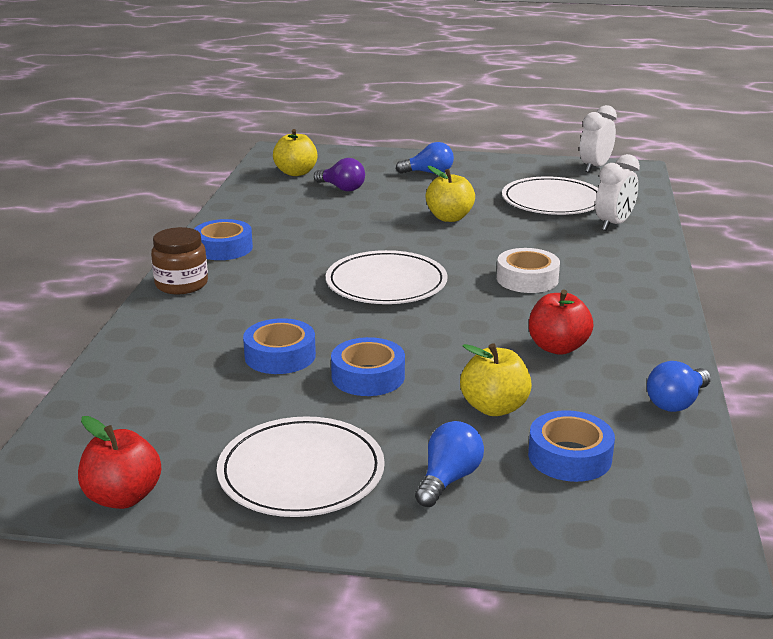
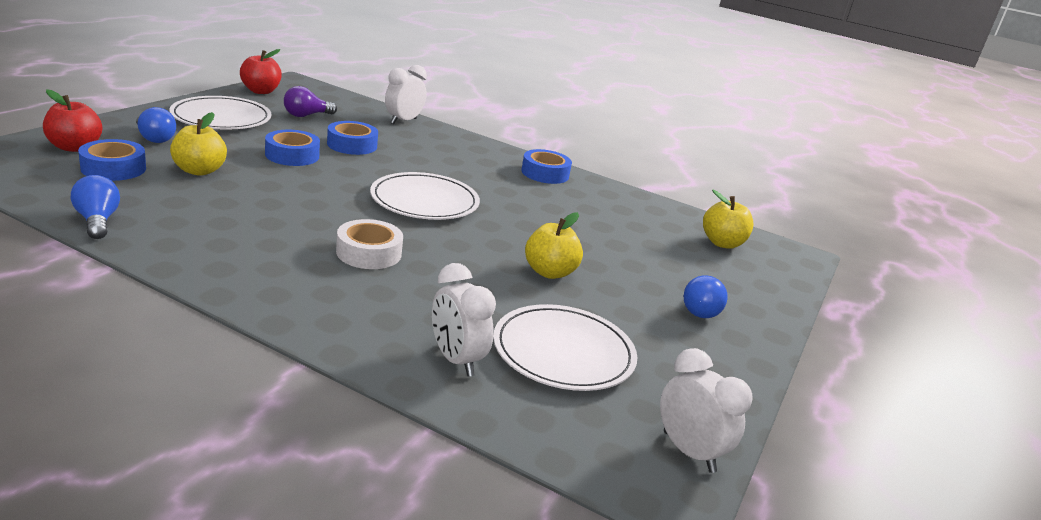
camera: 105 degrees right, 0 degrees up
brown jar [151,227,208,294] -> none
purple light bulb [314,158,365,192] -> purple light bulb moved to [284,86,337,117]
red apple [529,290,594,355] -> red apple moved to [43,89,102,152]
none -> white clock [385,65,427,124]

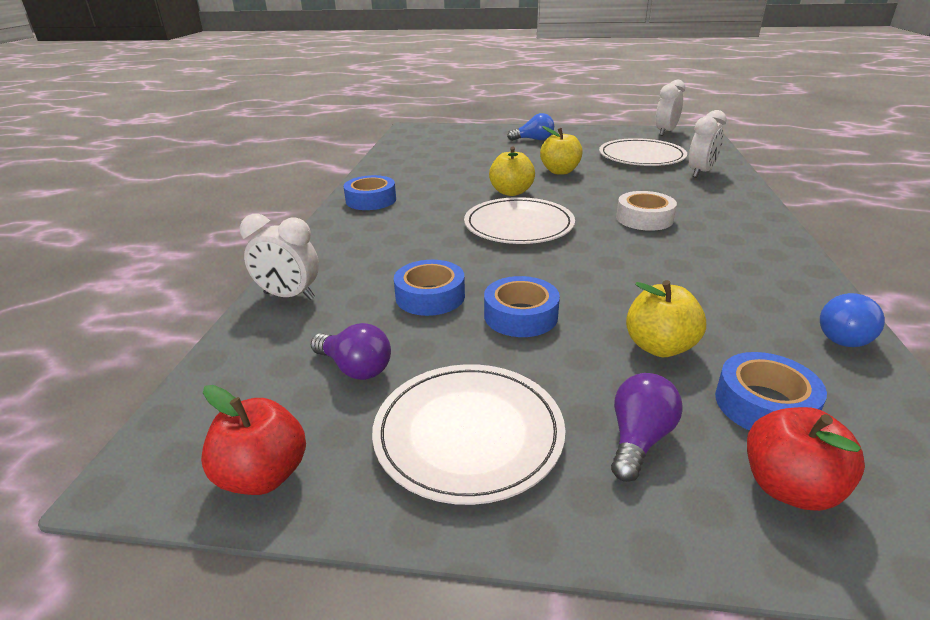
camera: 105 degrees left, 5 degrees up
blue light bulb [136,107,176,143] -> purple light bulb [611,373,683,482]
yellow apple [703,190,753,249] -> yellow apple moved to [489,147,535,196]

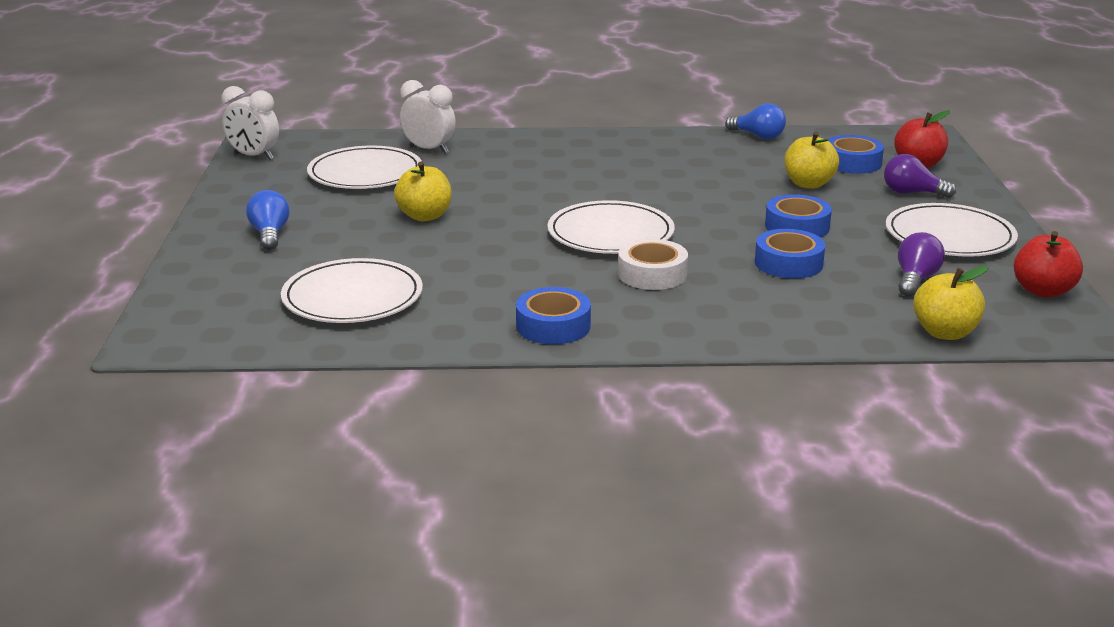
camera: 100 degrees left, 5 degrees down
white clock [240,214,319,300] -> none
yellow apple [489,147,535,196] -> yellow apple moved to [913,266,989,340]
white tape [616,191,677,231] -> white tape moved to [618,239,688,290]
none -> white plate [281,258,423,323]

